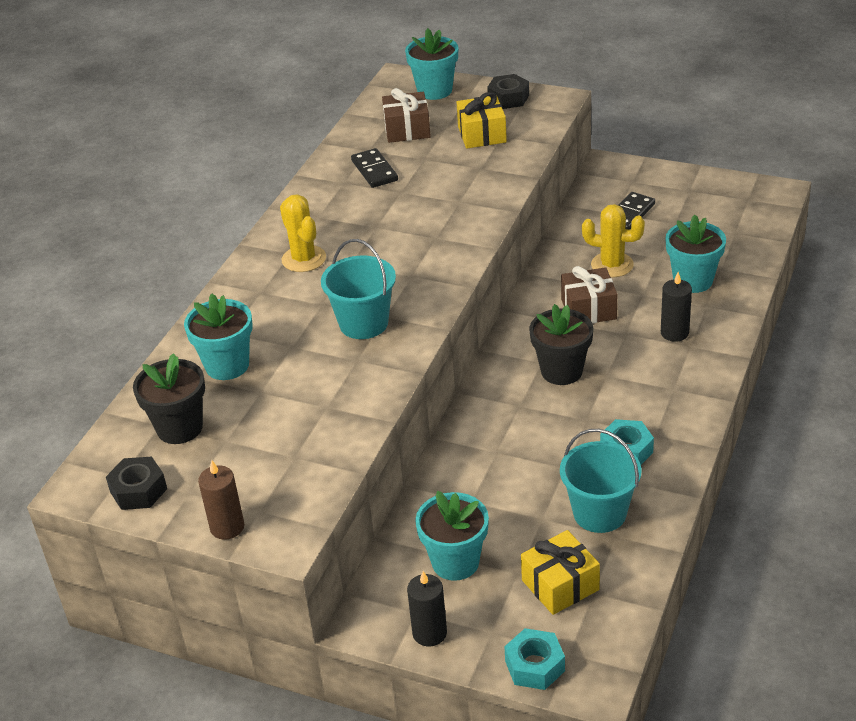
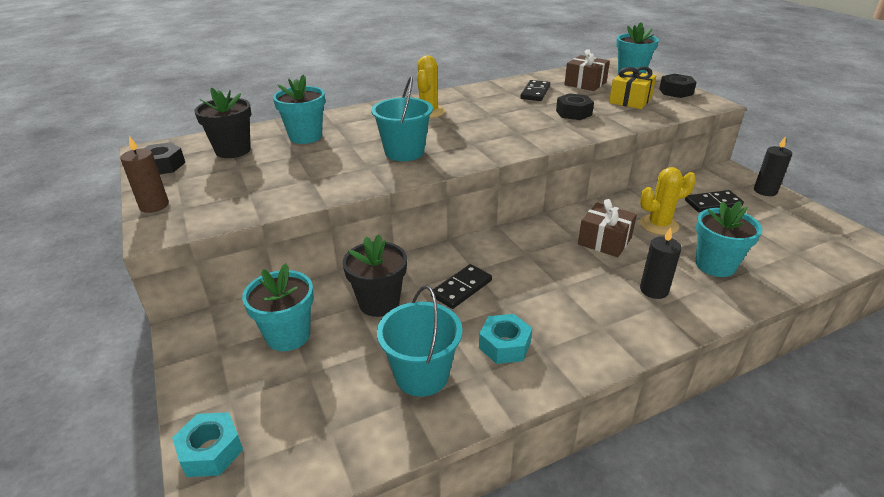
camera: 40 degrees right, 5 degrees down
black candle [407,571,447,646] -> black candle moved to [754,137,792,196]
yellow gift [521,530,600,615] -> none
black flower pot [529,304,594,385] -> black flower pot moved to [343,234,407,317]
yellow cactus [582,204,645,277] -> yellow cactus turned 75 degrees counterclockwise [640,167,696,235]
none -> black domino [431,264,492,309]
none -> black nut [556,93,594,120]

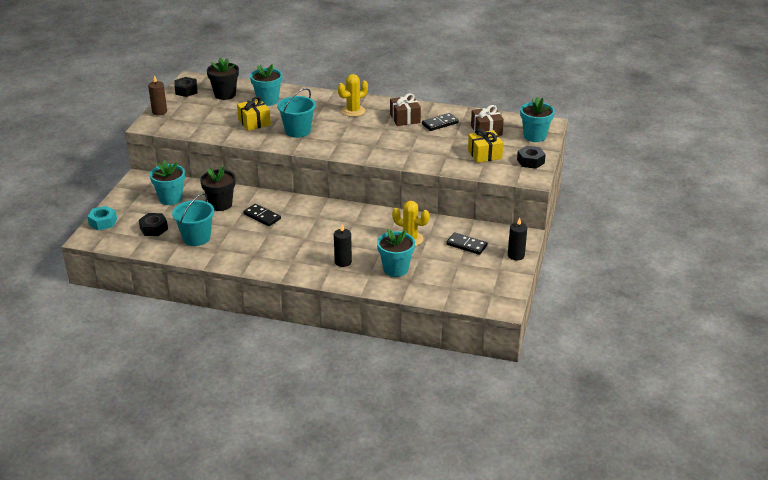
camera: 40 degrees right, 0 degrees up
black domino [431,264,492,309] -> black domino turned 45 degrees clockwise [243,204,281,226]
turquoise nut [479,314,532,364] -> none
black nut [556,93,594,120] -> black nut moved to [139,213,168,236]
brown gift [578,199,637,257] -> brown gift moved to [390,93,421,126]
none -> yellow gift [237,97,271,131]

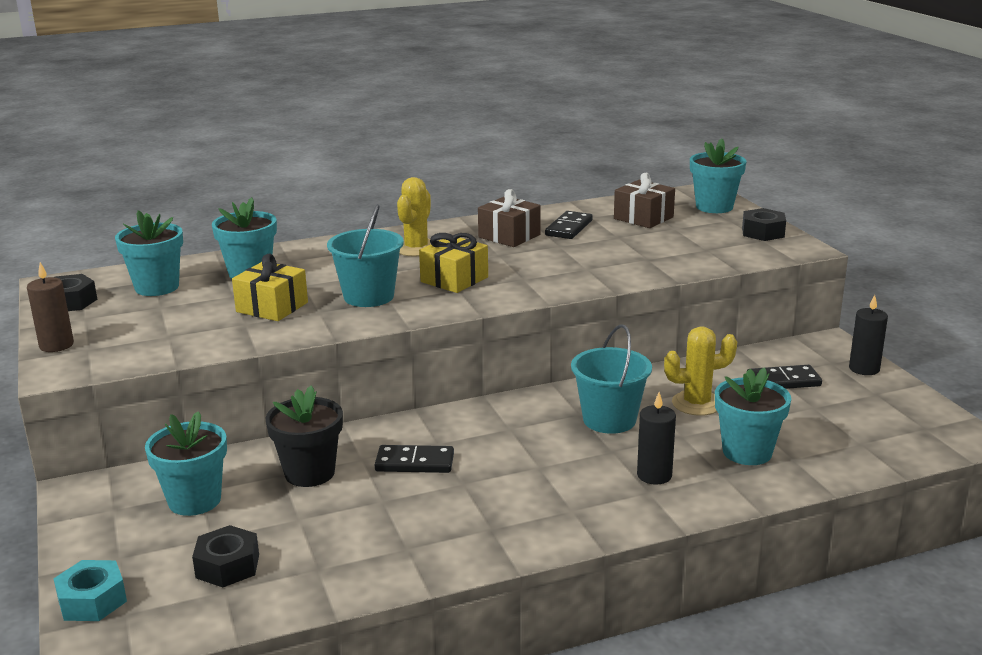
camera: 35 degrees left, 10 degrees down
turquoise bucket [172,193,214,246] -> turquoise bucket moved to [571,324,652,434]
black flower pot [207,57,239,100] -> turquoise flower pot [115,210,183,296]
yellow gift [468,128,503,163] -> yellow gift moved to [419,233,488,293]

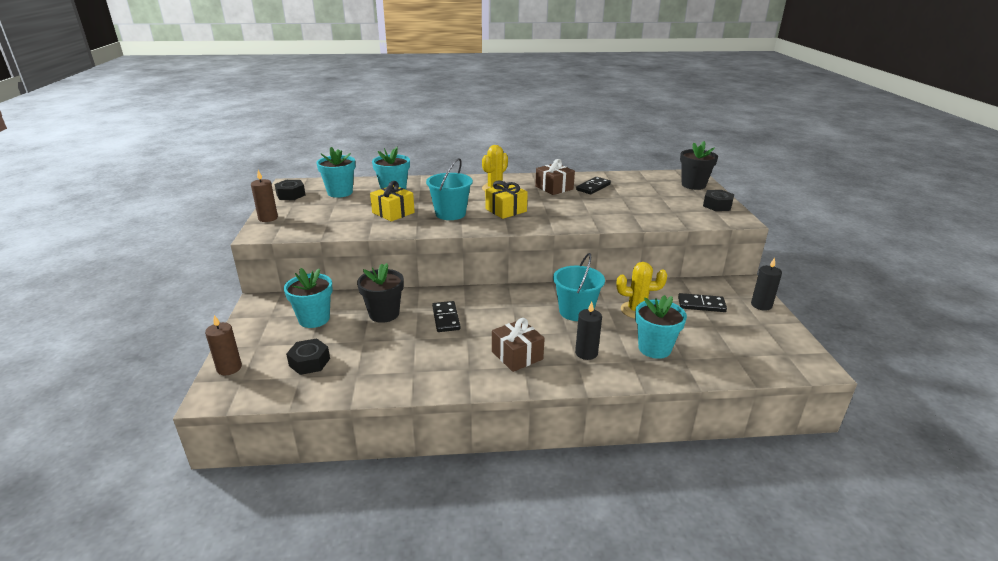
camera: 15 degrees right, 5 degrees up
turquoise nut [53,560,127,621] -> brown candle [205,315,242,375]
black domino [375,445,454,473] -> black domino turned 60 degrees clockwise [432,301,461,332]
brown gift [614,173,675,228] -> brown gift moved to [492,318,545,372]
turquoise flower pot [690,138,746,213] -> black flower pot [680,141,718,190]

